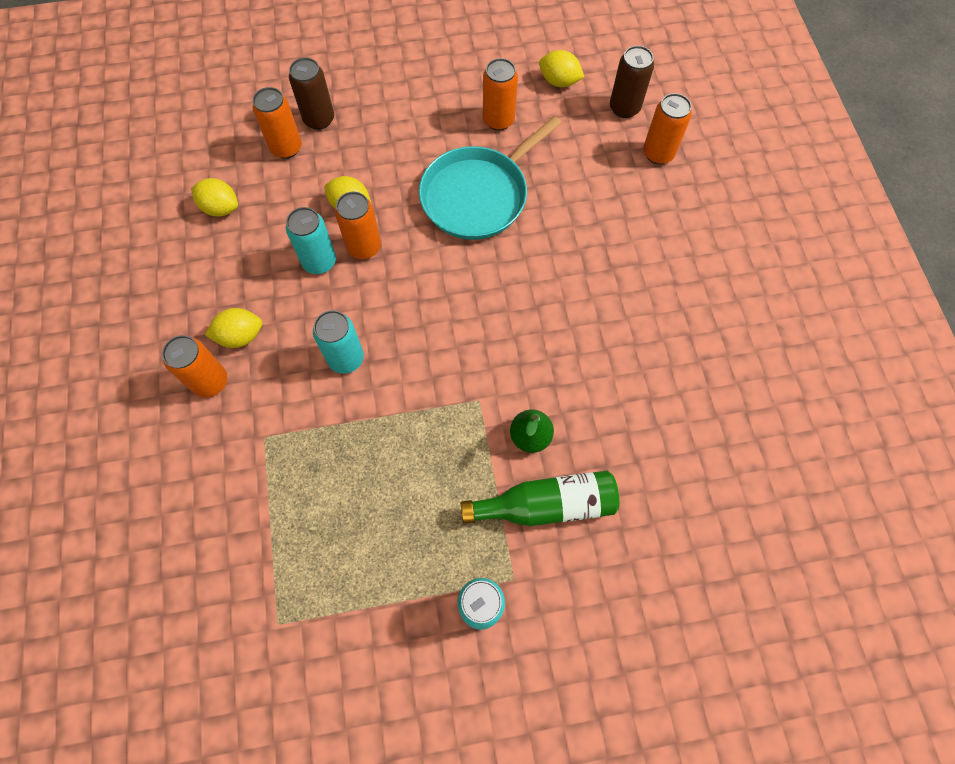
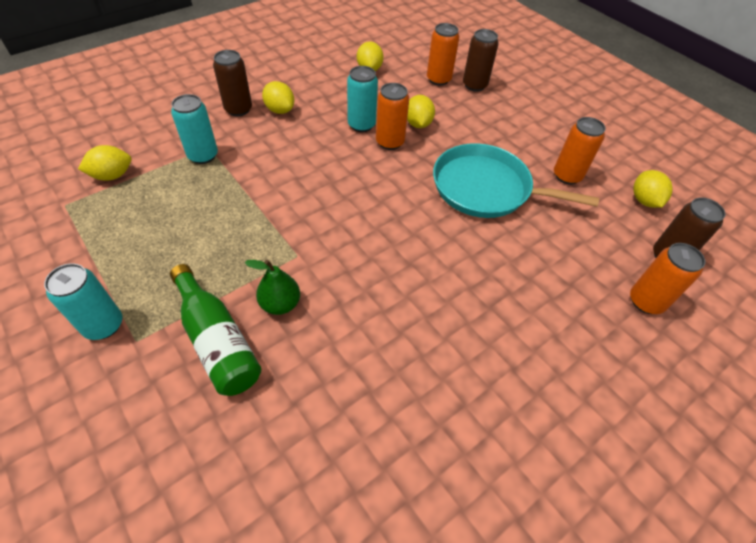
camera: 60 degrees right, 15 degrees down
orange can [162,335,227,398] -> brown can [213,50,252,116]
turquoise can [313,310,364,374] -> turquoise can moved to [171,94,218,164]
none -> yellow lemon [78,145,132,181]

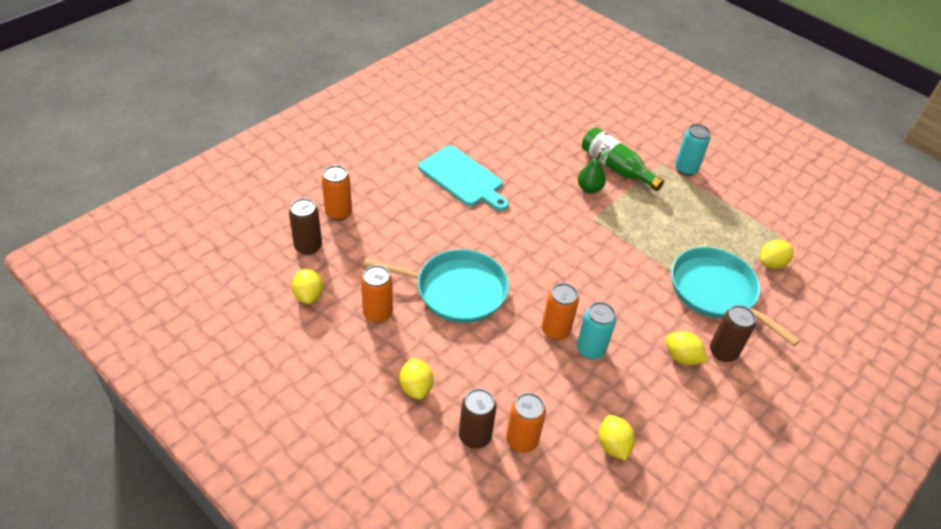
camera: 170 degrees right, 5 degrees down
turquoise can [171,94,218,164] -> turquoise pan [671,247,800,346]
yellow lemon [407,95,435,128] -> yellow lemon moved to [399,358,433,400]
none -> turquoise cutting board [418,145,509,211]

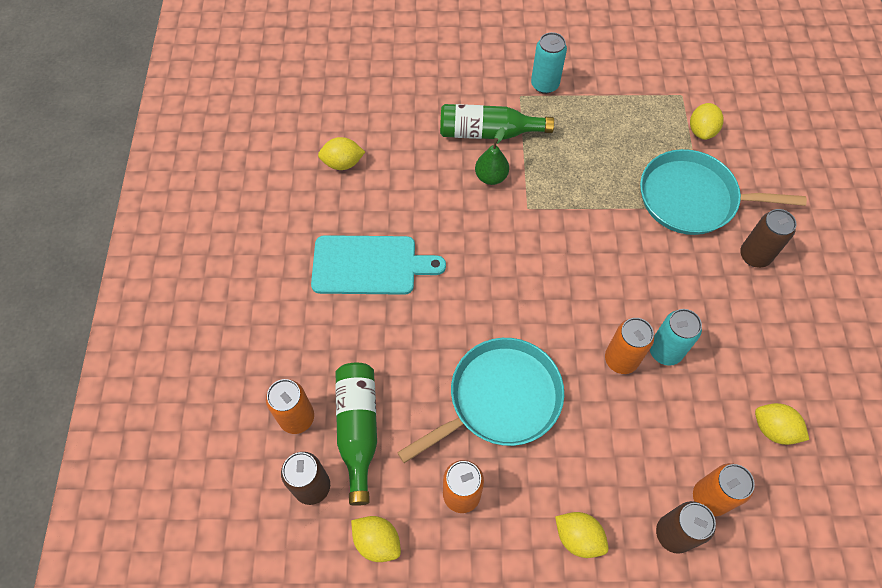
camera: 40 degrees left, 15 degrees up
yellow lemon [666,331,708,365] -> yellow lemon moved to [318,137,365,170]
none -> green bottle [335,363,377,506]

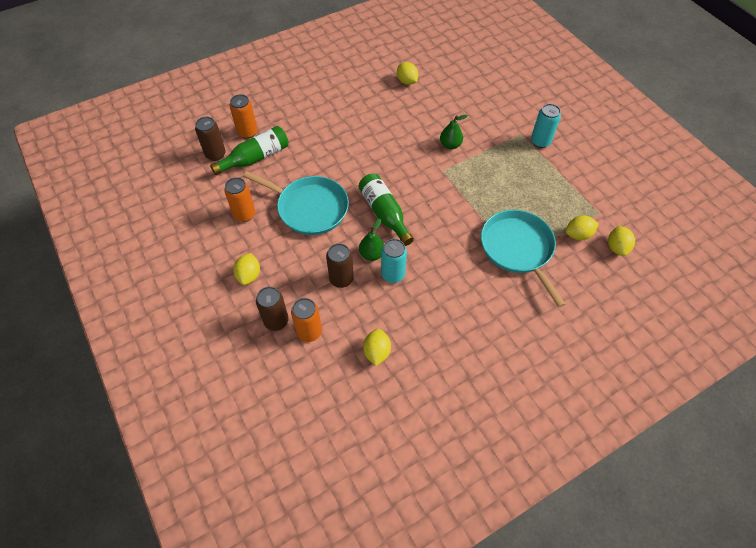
camera: 60 degrees right, 5 degrees down
turquoise cutting board [311,235,446,295] -> none
yellow lemon [351,516,401,562] -> yellow lemon moved to [608,226,635,256]
green bottle [440,104,554,140] -> green bottle moved to [359,173,414,246]
orange can [605,318,654,374] -> green pear [359,219,384,261]
brown can [740,209,796,268] -> brown can moved to [326,243,354,288]

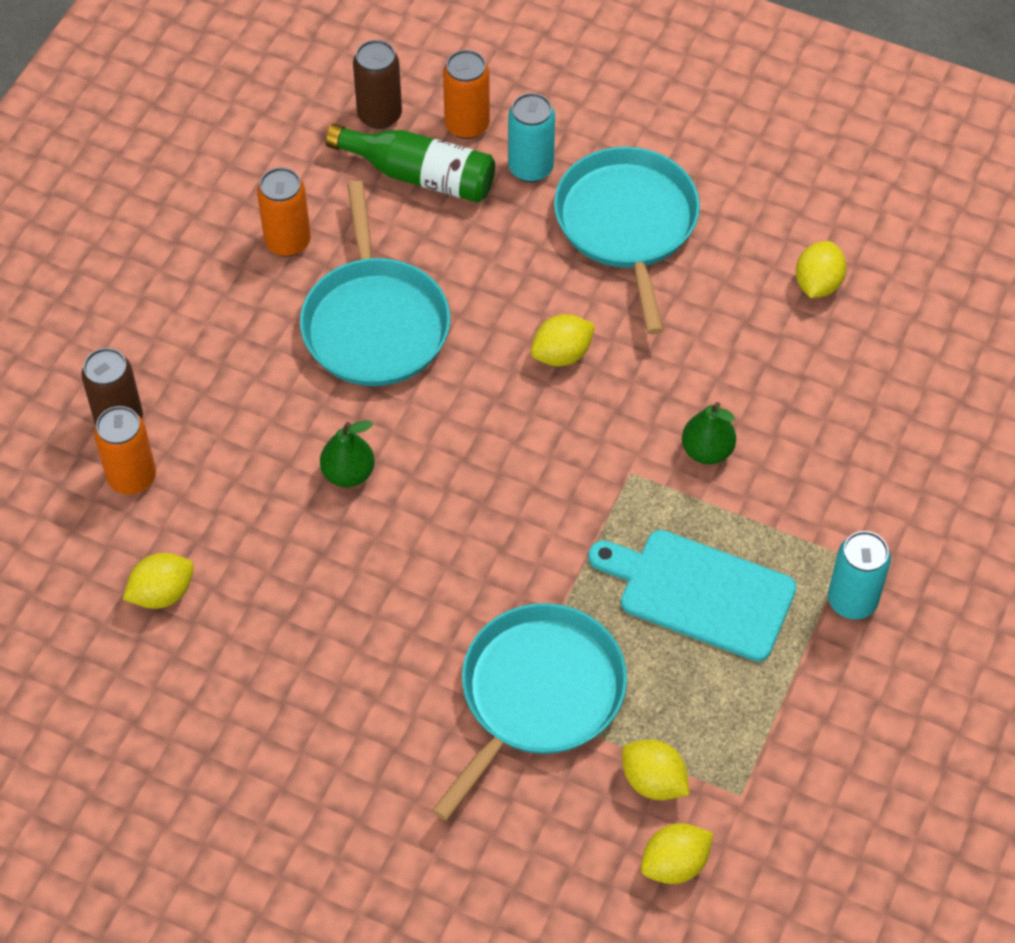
camera: 55 degrees right, 0 degrees up
yellow lemon [233,253,260,285] -> yellow lemon moved to [531,314,595,366]
brown can [326,243,354,288] -> none
green bottle [359,173,414,246] -> none
turquoise can [381,239,407,283] -> turquoise can moved to [508,93,555,182]
none -> turquoise pan [554,147,700,335]
none -> turquoise cutting board [588,530,797,662]

